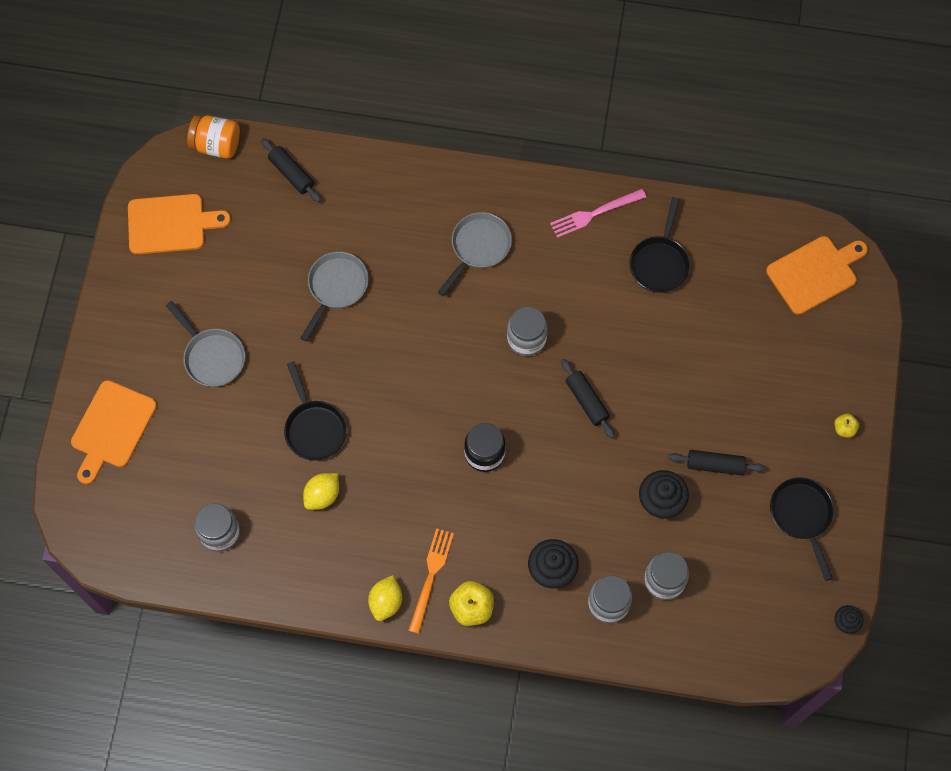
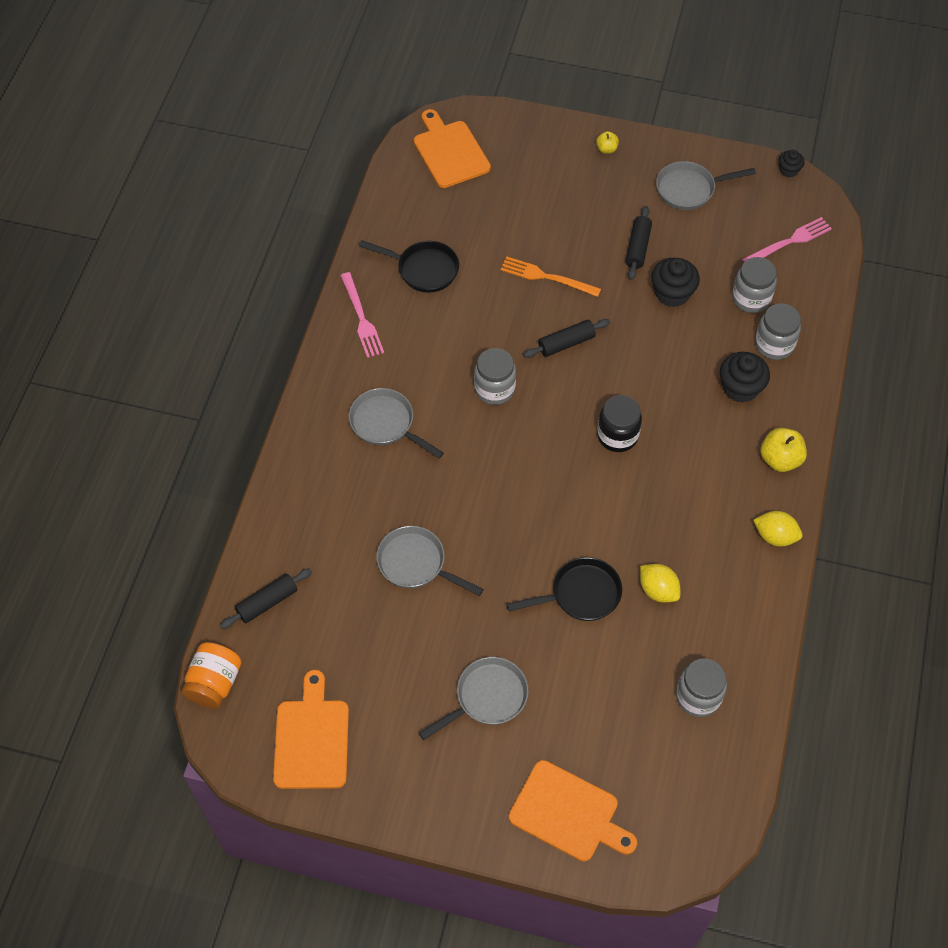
camera: 85 degrees left, 10 degrees down
orange fork [408,528,454,634] -> orange fork moved to [500,257,601,297]
black pan [770,478,834,581] -> grey pan [656,161,756,210]
none -> pink fork [742,217,832,262]

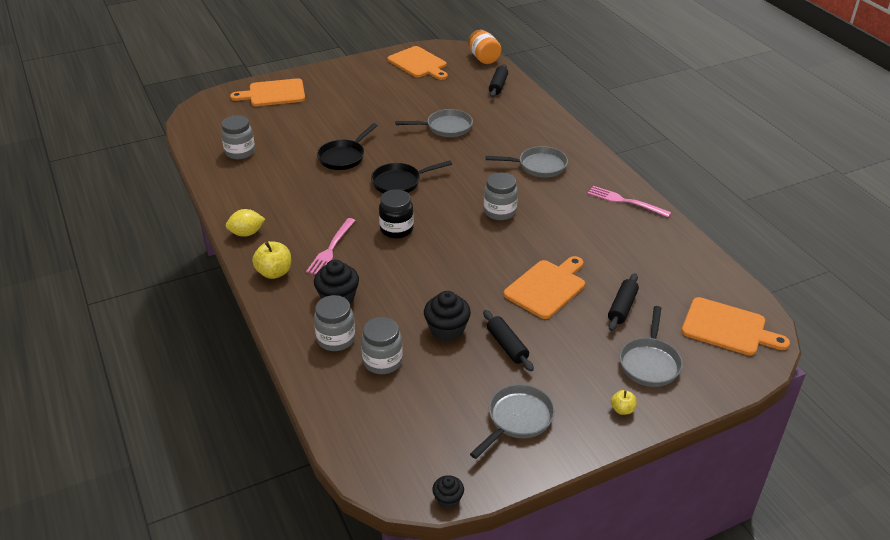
camera: 140 degrees right, 20 degrees down
black pan [359,240,459,293] -> black pan moved to [371,161,452,193]
grey pan [419,657,528,740] -> grey pan moved to [619,306,683,387]
orange fork [500,257,601,297] -> orange cutting board [504,256,585,319]
black rolling pin [523,319,610,358] -> black rolling pin moved to [608,273,639,331]
yellow lemon [640,564,680,602] -> none
pink fork [742,217,832,262] -> pink fork moved to [306,218,356,275]

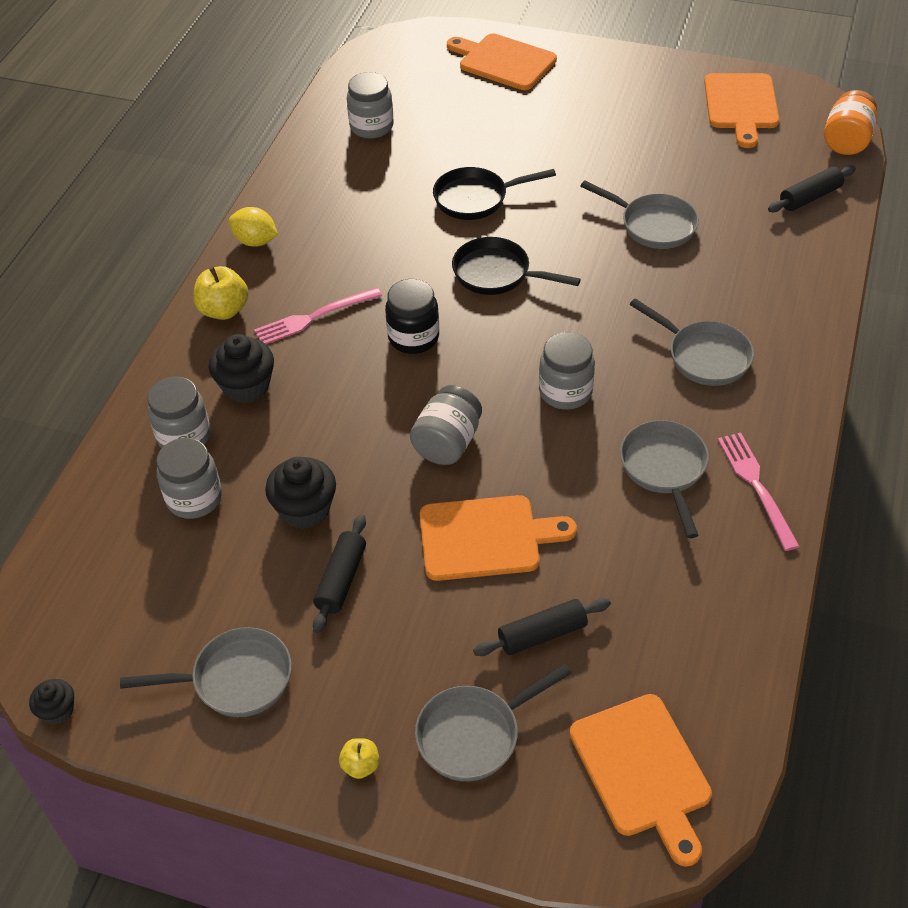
camera: 45 degrees right, 10 degrees up
none -> grey jar [410,385,482,465]
none -> grey pan [620,420,709,538]

